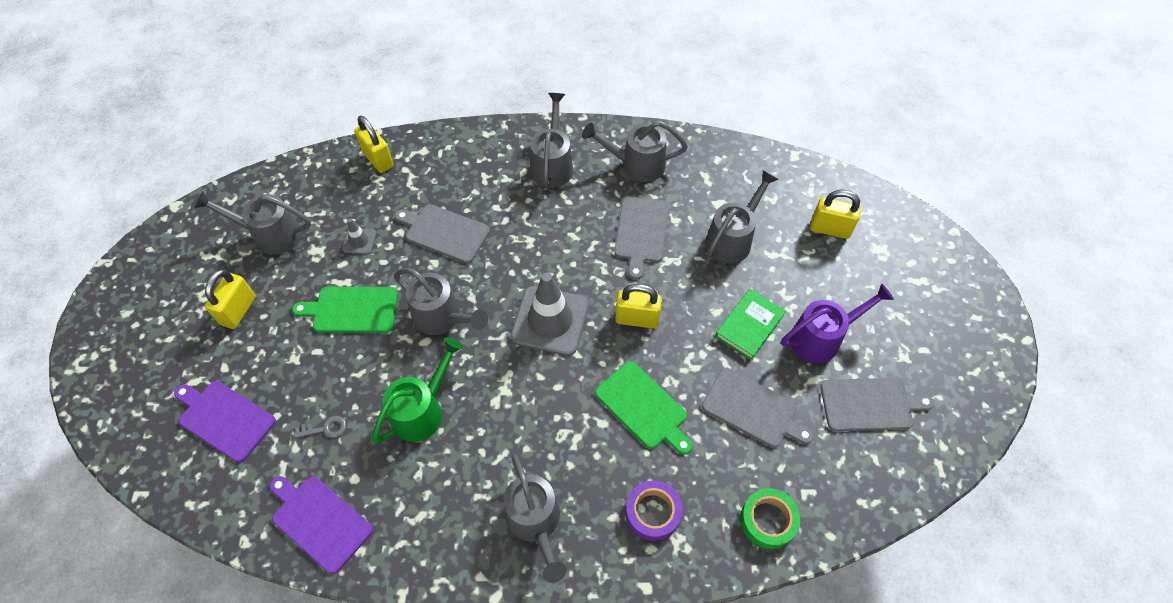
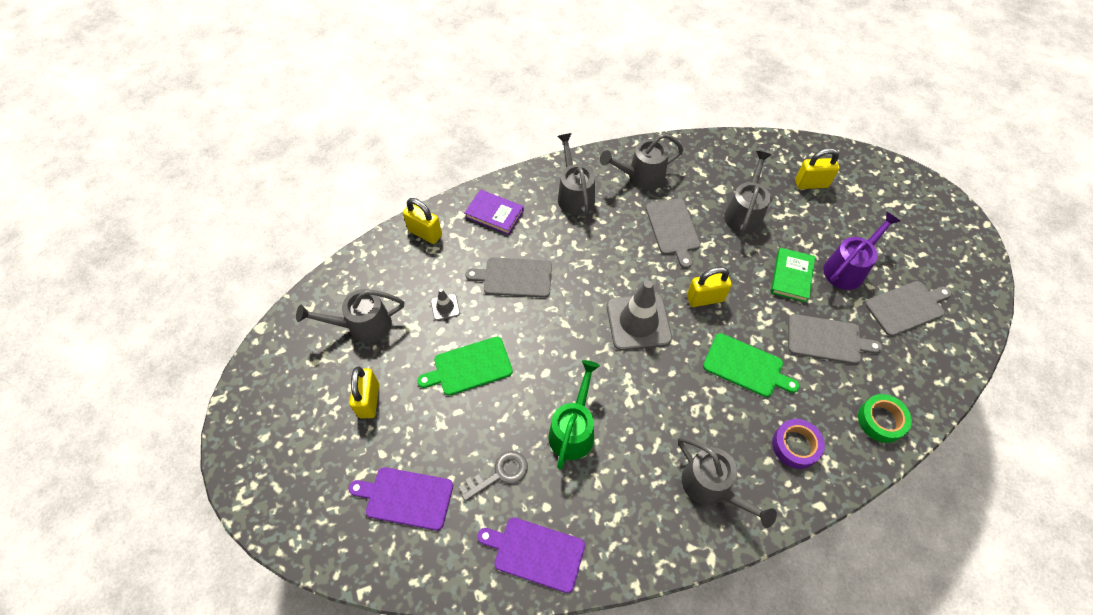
camera: 20 degrees left, 0 degrees up
grey key [294,416,346,438] -> grey key [459,451,528,501], size x1.56
grey watering can [394,268,488,335] -> none
none -> purple book [465,190,524,235]

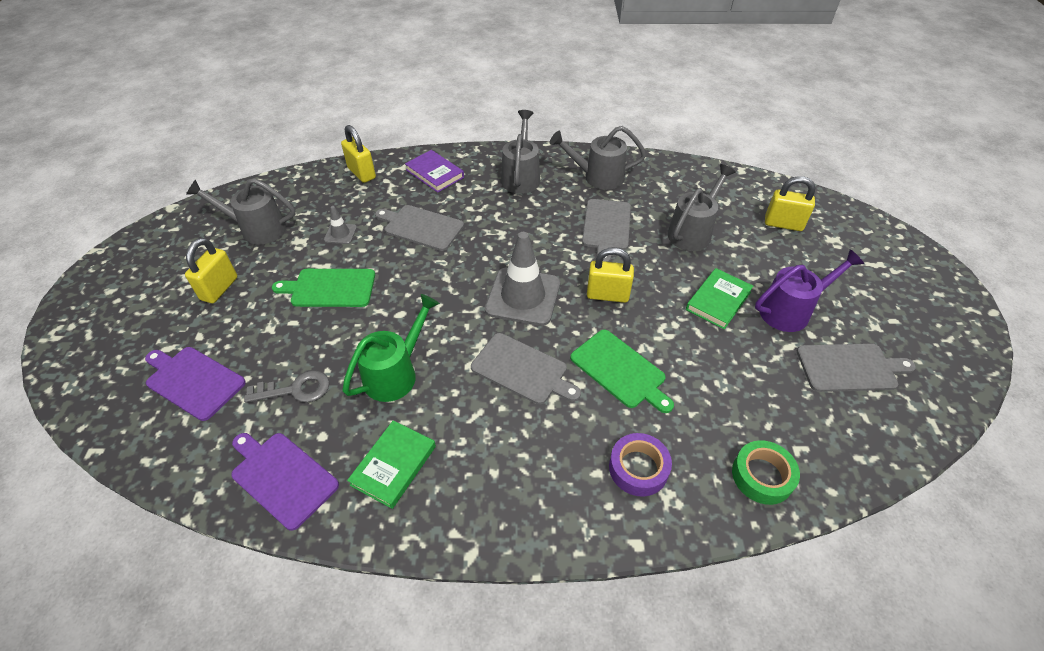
camera: 20 degrees right, 10 degrees down
grey watering can [678,437,777,528] -> none
grey cutting board [788,314,882,364] -> grey cutting board moved to [471,333,581,405]
none -> green book [347,420,436,509]

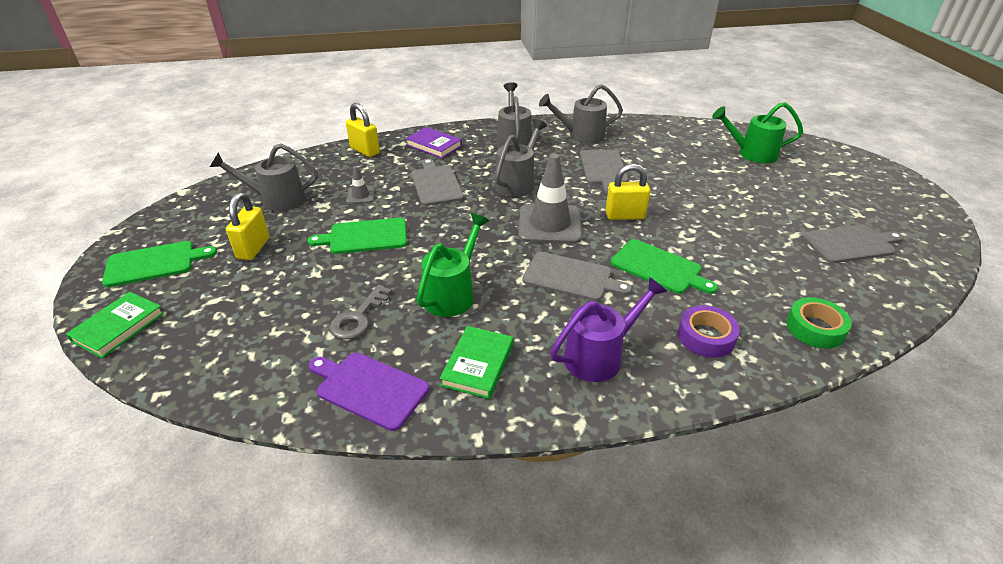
camera: 10 degrees left, 10 degrees down
purple cutting board [145,347,246,421] -> none
grey key [244,370,330,403] -> grey key turned 135 degrees clockwise [330,285,392,340]
grey cutting board [375,205,464,251] -> grey cutting board turned 60 degrees clockwise [411,158,464,206]
grey watering can [667,164,736,251] -> grey watering can moved to [495,119,547,197]
green book [686,268,753,329] -> green book moved to [66,292,164,358]
purple watering can [755,249,864,332] -> purple watering can moved to [550,277,667,382]
yellow padlock [765,176,815,231] -> green watering can [712,102,803,163]
none -> green cutting board [102,241,217,287]

